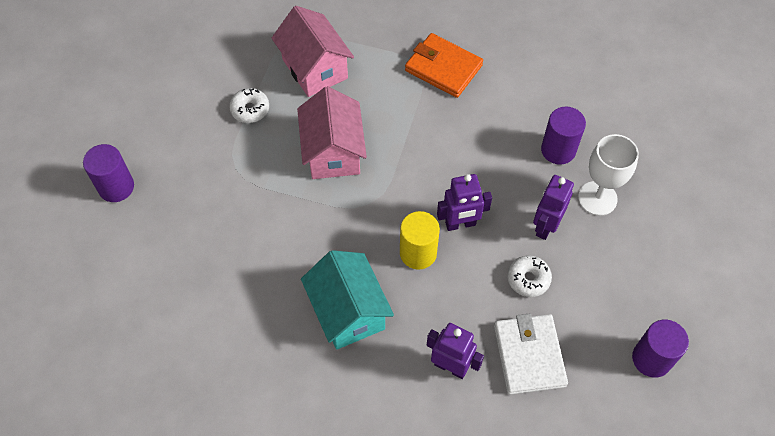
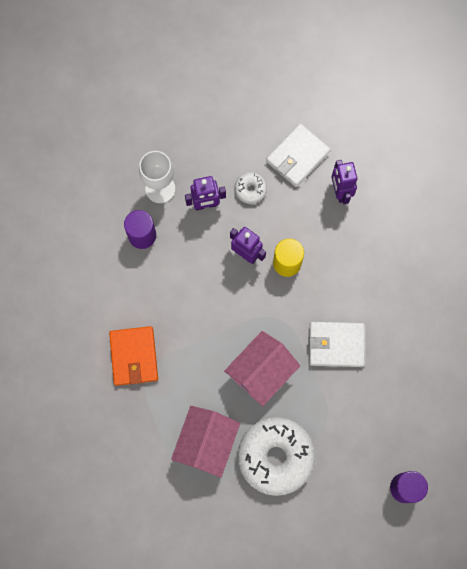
camera: 130 degrees left, 15 degrees up
white donut [229,88,269,123] -> white donut [238,417,315,496], size x2.22
turquoise house [301,250,394,349] -> none
purple cylinder [632,320,689,378] -> none
none -> white wallet [308,322,365,367]

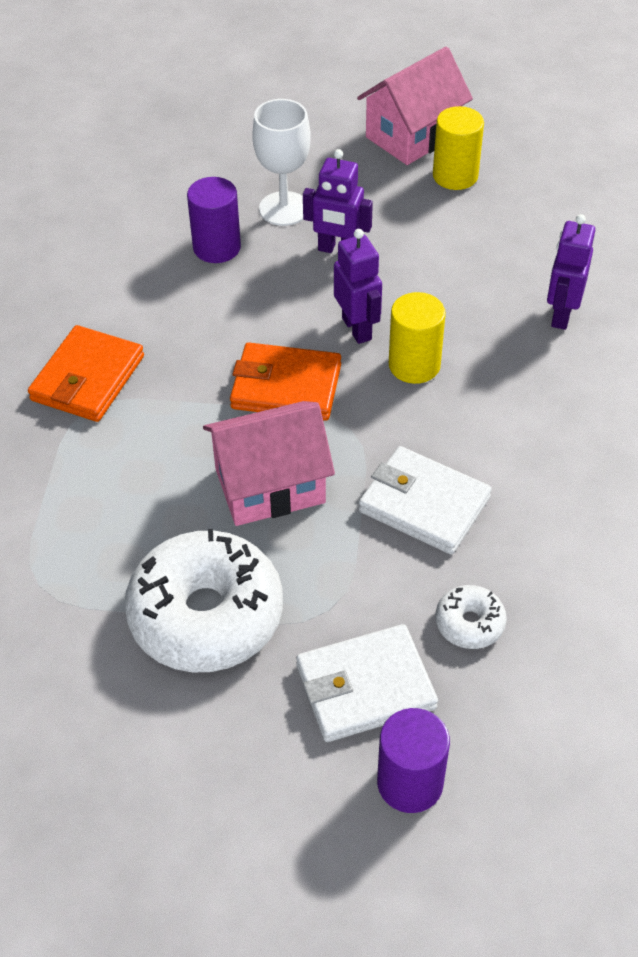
camera: 30 degrees right, 25 degrees down
pink house [171,406,240,478] -> pink house moved to [357,47,473,165]
white donut [235,172,267,204] -> white donut moved to [435,585,507,649]
white wallet [266,123,331,187] -> white wallet moved to [296,624,438,742]
none -> orange wallet [230,342,341,421]
none -> yellow cylinder [433,106,484,190]

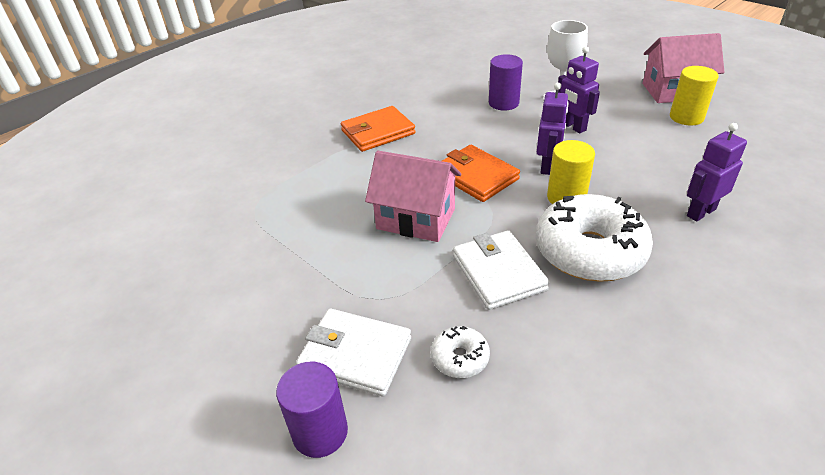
camera: 40 degrees right, 10 degrees down
white donut [124,529,283,672] -> white donut moved to [536,194,653,282]

